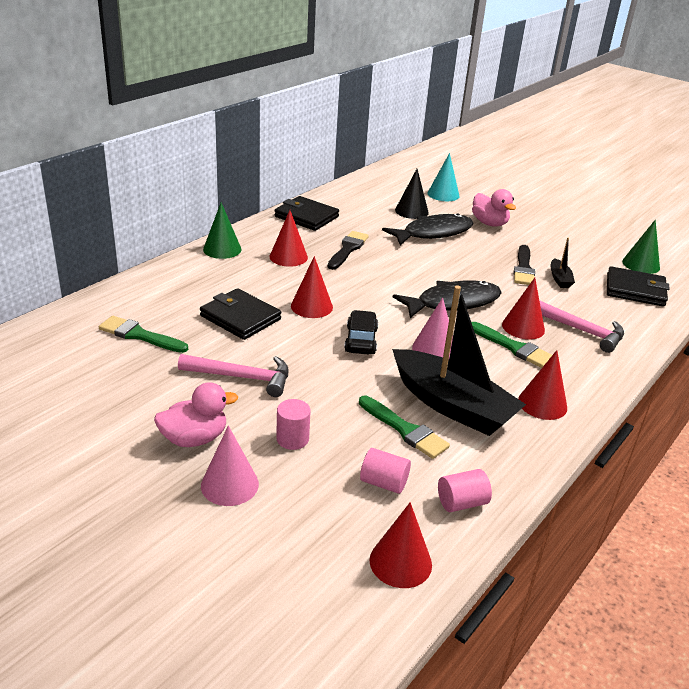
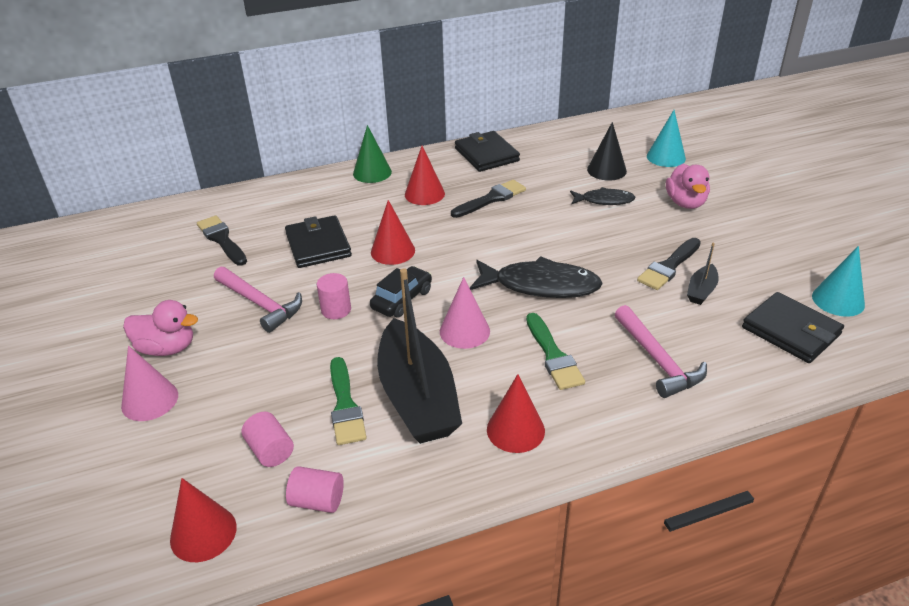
camera: 35 degrees right, 5 degrees up
green brush [99,316,188,353] -> black brush [197,216,247,266]
pink cylinder [276,399,311,450] -> pink cylinder moved to [317,273,351,319]
black fish [382,214,473,246] -> black fish [570,187,635,205], size x0.57
red cone [502,278,545,340] -> none
green cone [622,220,660,274] -> turquoise cone [812,246,865,317]

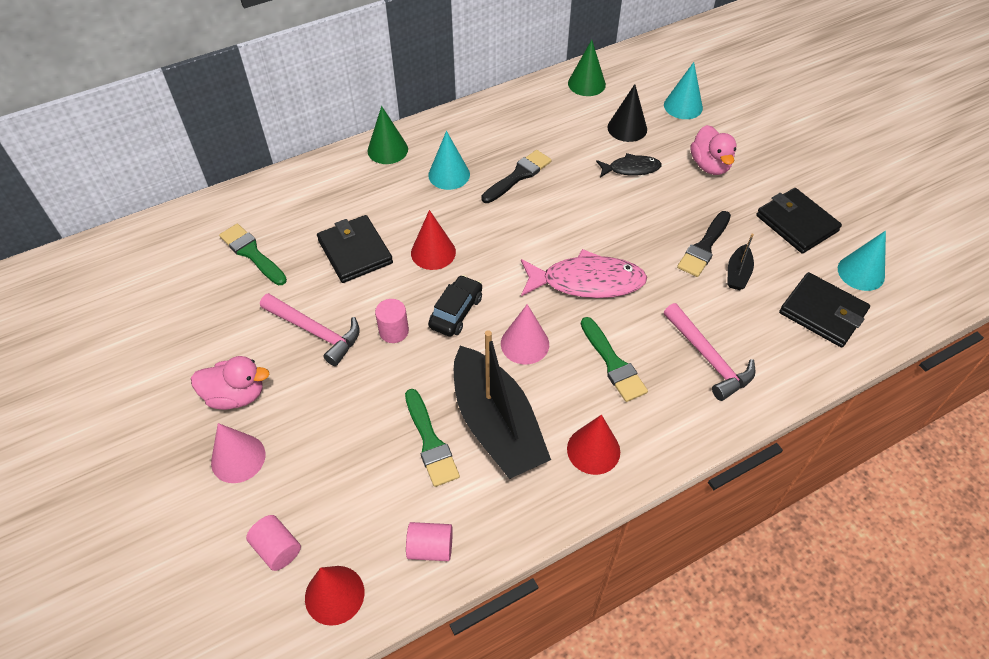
camera: 10 degrees left, 15 degrees up
black brush [197,216,247,266] -> green brush [219,224,287,285]
pink cylinder [242,412,294,467] -> pink cylinder moved to [246,515,301,571]
red cone [405,146,445,205] -> turquoise cone [428,131,470,190]
black wallet [455,131,520,172] -> black wallet moved to [756,188,842,254]
black fish [470,256,603,298] -> pink fish [521,249,647,298]
none -> green cone [568,40,606,96]

